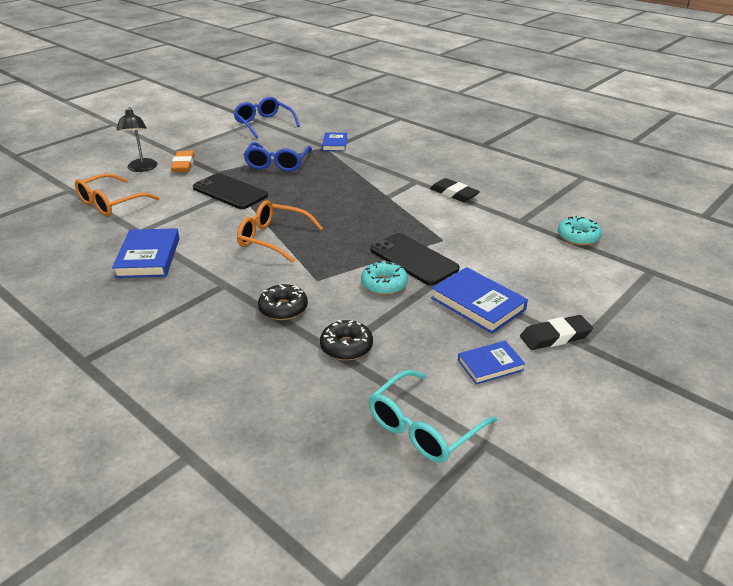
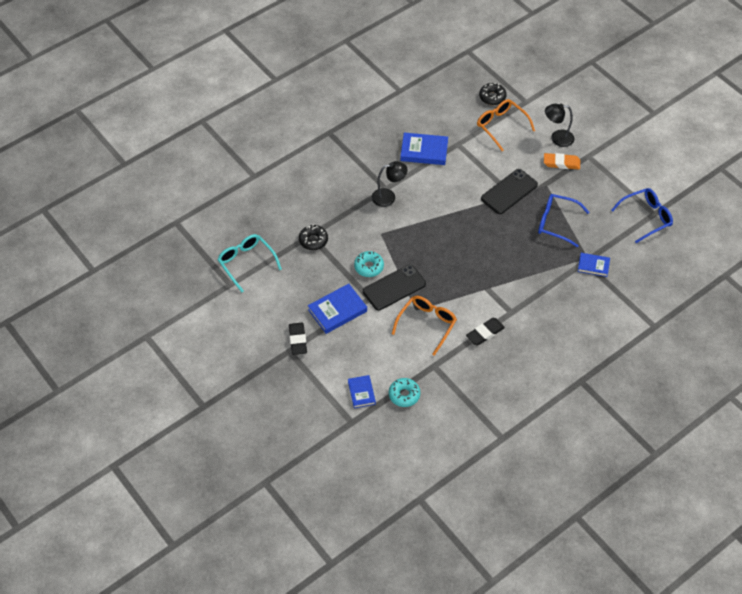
camera: 100 degrees right, 20 degrees up
orange glasses [237,200,323,263] -> orange glasses moved to [392,296,457,356]
black donut [258,284,308,320] -> black donut moved to [479,83,506,105]
blue book [458,341,525,385] -> blue book moved to [348,375,376,408]
none -> black lamp [372,161,407,207]

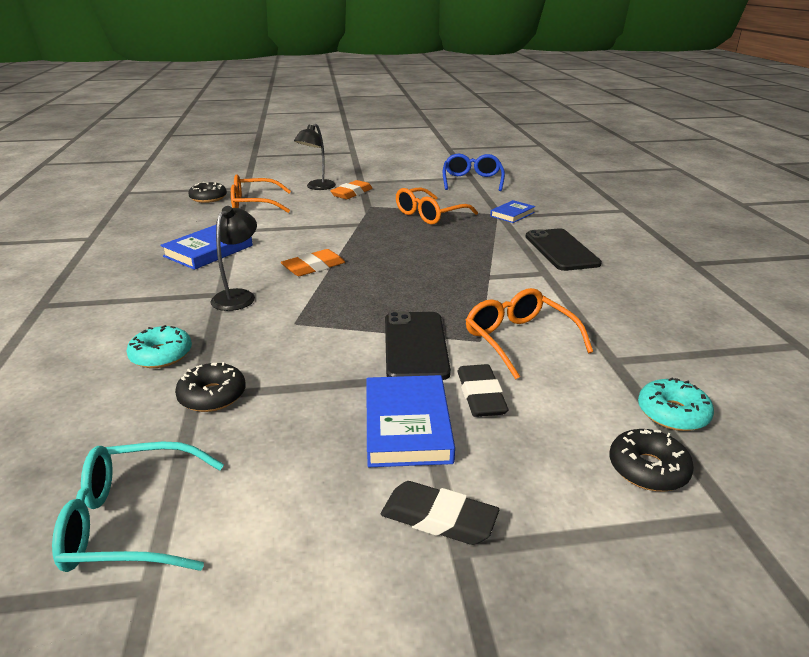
camera: 60 degrees left, 25 degrees down
blue book [348,375,376,408] -> black donut [610,429,694,492]
turquoise donut [354,251,384,277] -> turquoise donut moved to [126,325,192,368]
black eraser [466,318,505,346] -> black eraser moved to [457,364,508,417]
black phone [481,169,538,214] -> black phone moved to [526,228,602,271]
blue glasses [538,194,589,247] -> orange glasses [396,187,478,225]
none -> orange eraser [281,249,345,276]

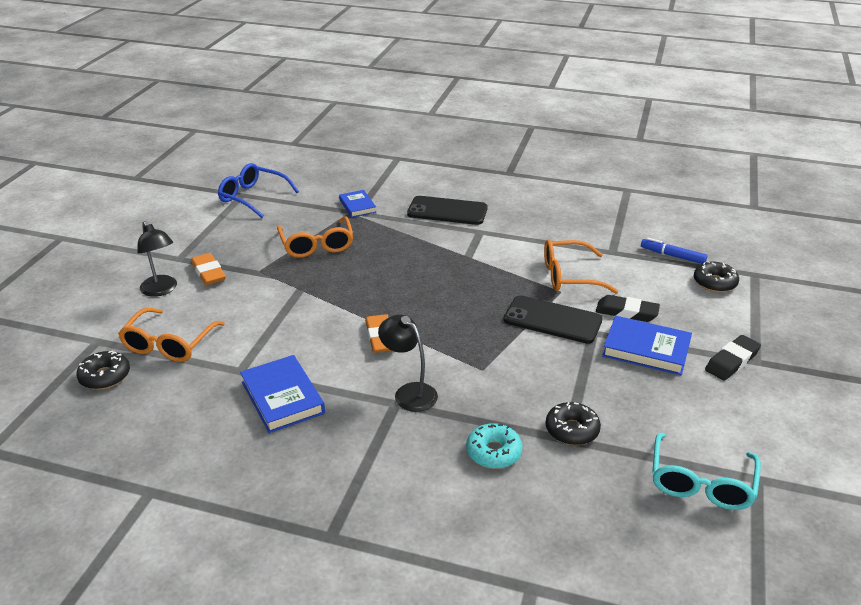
camera: 65 degrees left, 5 degrees up
turquoise donut [638,377,714,431] -> blue marker [641,238,707,264]

